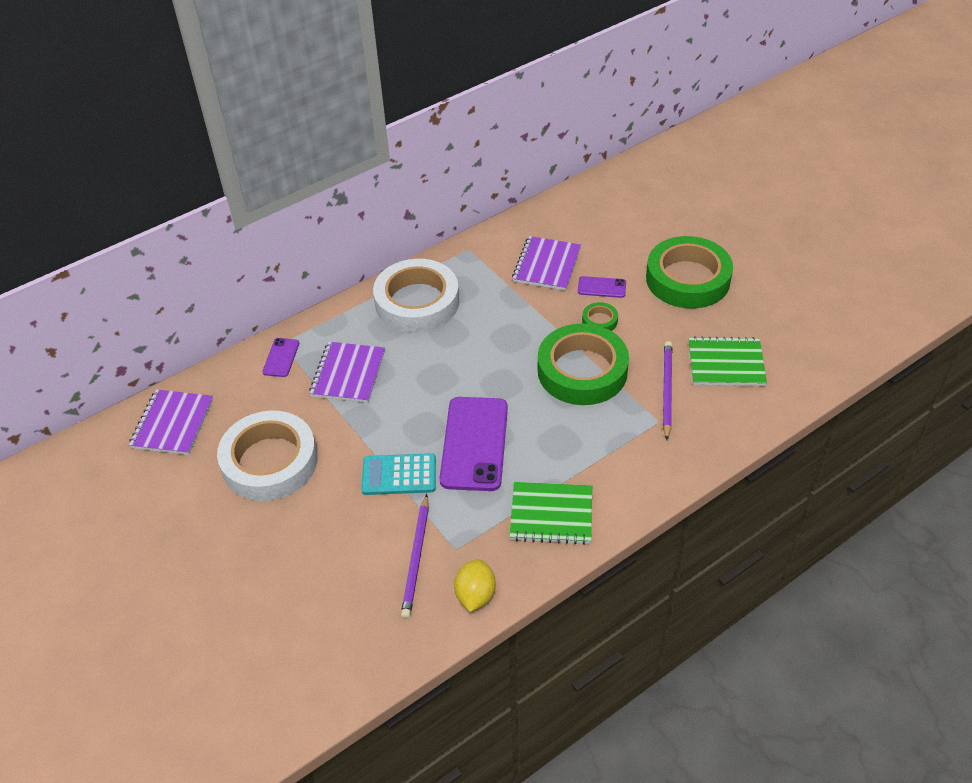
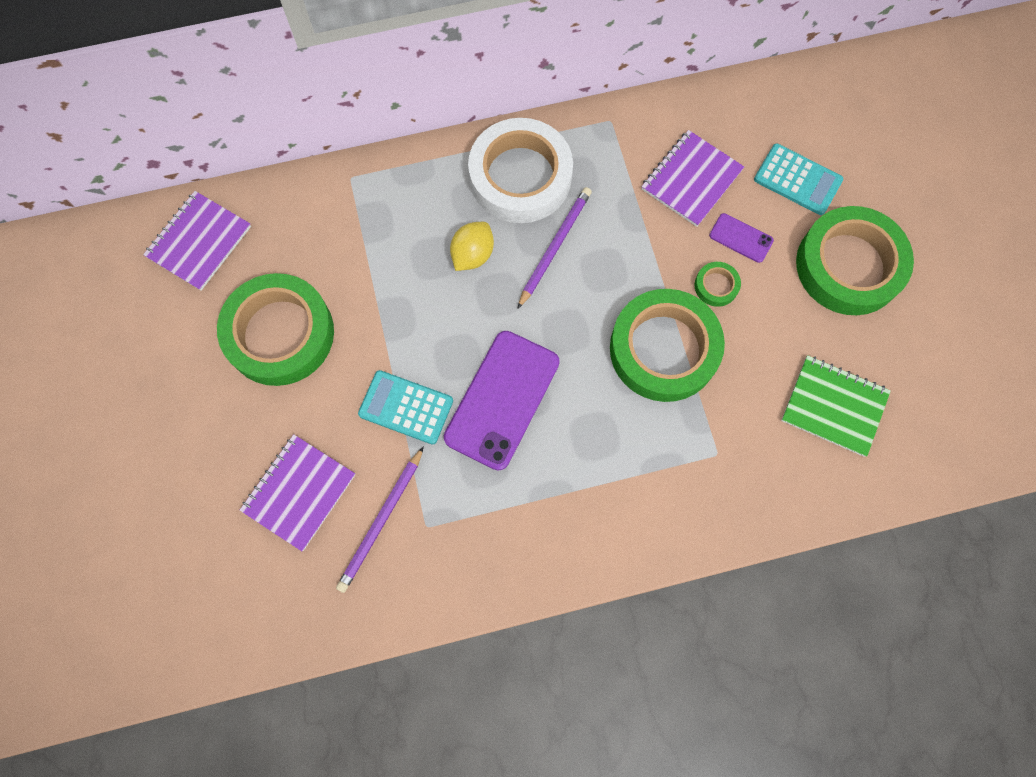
camera: 20 degrees right, 25 degrees up
white tape [217,410,318,501] -> green tape [217,273,334,386]
purple phone [262,338,299,377] -> none
purple notebook [309,342,385,403] -> purple notebook moved to [240,434,355,551]
yellow lemon [454,559,496,612] -> yellow lemon moved to [450,222,494,271]
green notebook [510,482,592,545] -> none
purple pencil [663,341,673,440] -> purple pencil moved to [517,187,592,309]
none -> turquoise calculator [754,143,843,215]

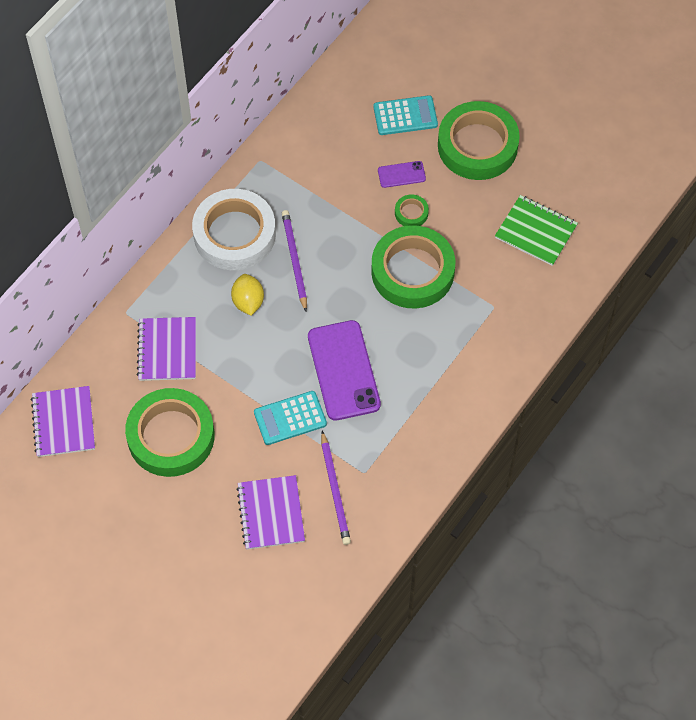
camera: 40 degrees left, 10 degrees down
purple notebook [642,130,744,227] -> purple notebook moved to [136,317,196,381]
green notebook [781,355,891,457] -> green notebook turned 45 degrees clockwise [495,195,578,266]

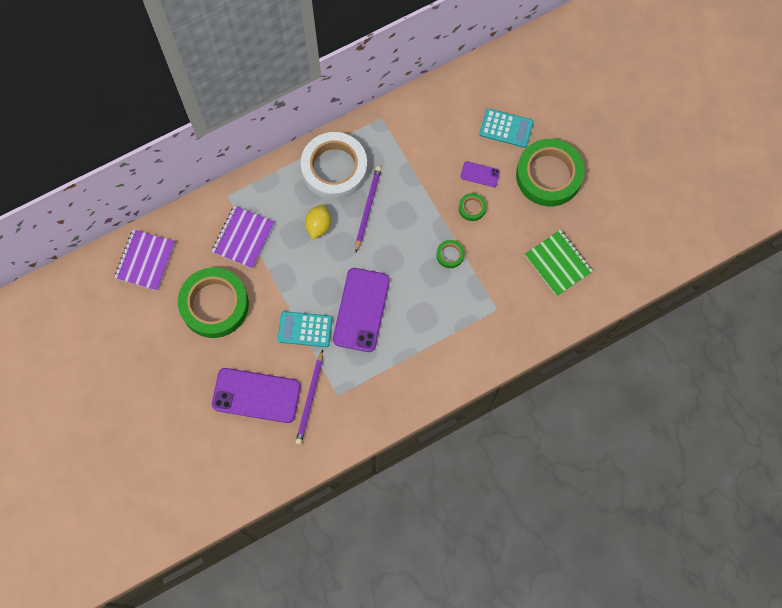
camera: 25 degrees right, 10 degrees up
purple notebook [236,475,305,549] -> purple phone [212,368,301,423]
green tape [371,225,455,308] -> green tape [436,240,464,268], size x0.41

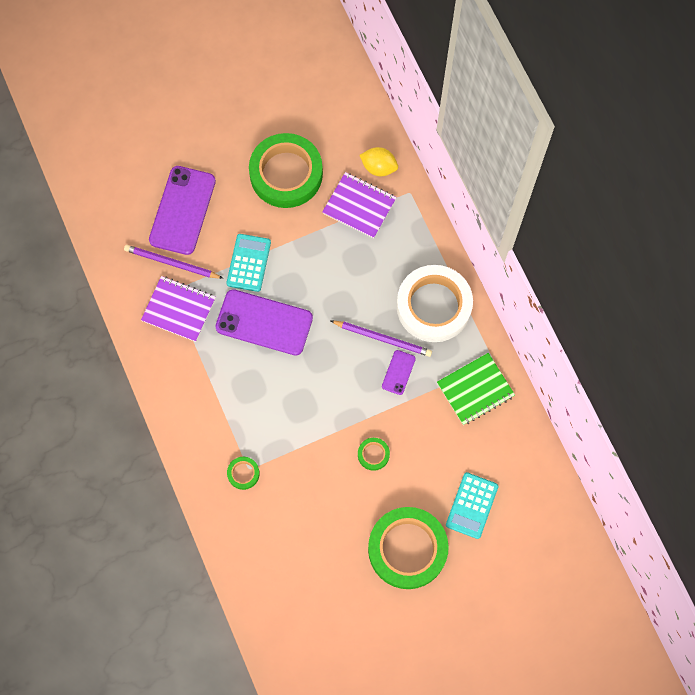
camera: 95 degrees right, 0 degrees up
purple notebook [114,229,175,291] -> purple notebook moved to [141,276,216,342]
yellow lemon [305,205,331,239] -> yellow lemon moved to [359,147,398,176]
green tape [436,240,464,268] -> green tape moved to [227,457,260,490]
purple phone [460,161,500,187] -> purple phone moved to [382,350,416,395]
green notebook [525,230,593,296] -> green notebook moved to [437,353,515,425]

